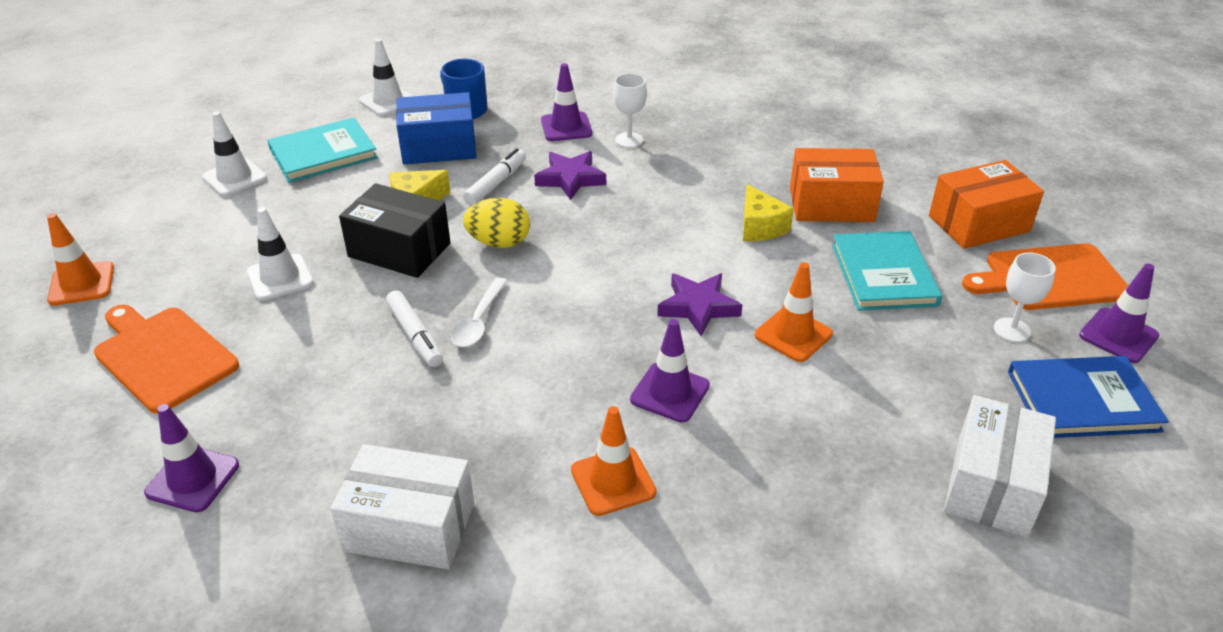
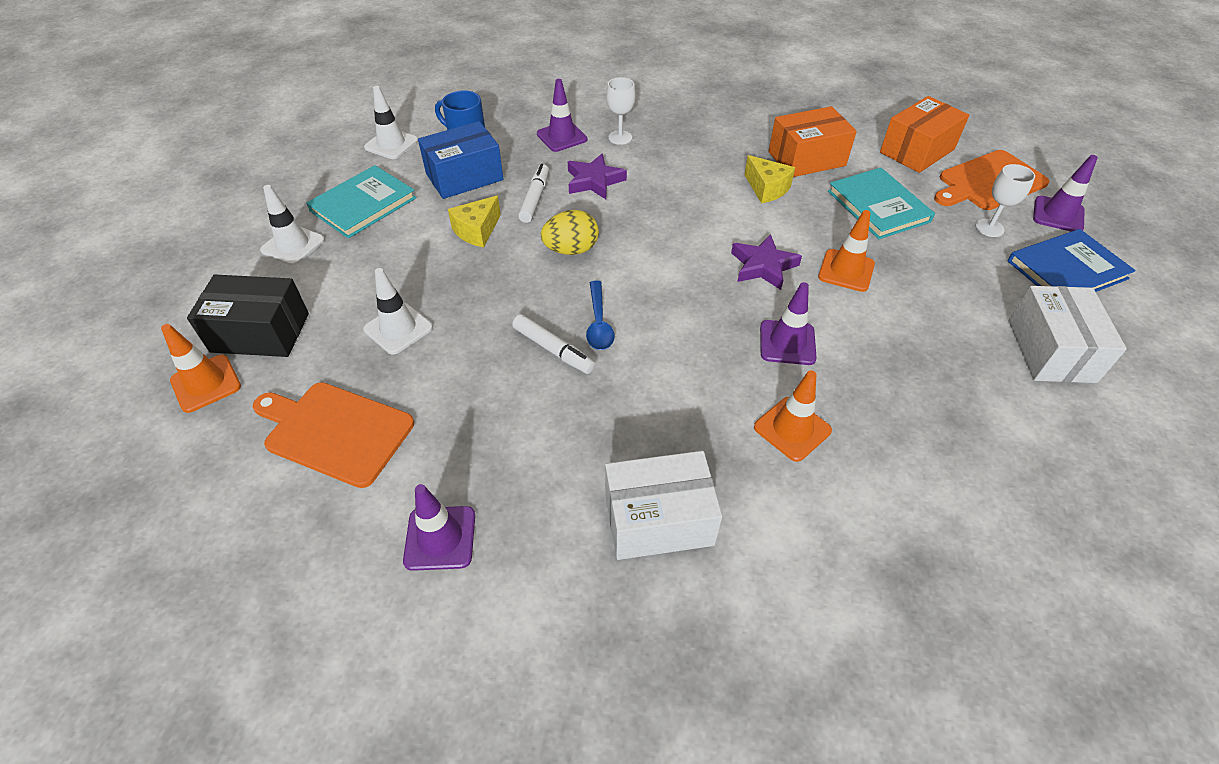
camera: 20 degrees left, 10 degrees up
black box [339,183,450,278] -> black box moved to [187,274,309,357]
white spoon [451,278,507,347] -> blue spoon [586,281,615,350]

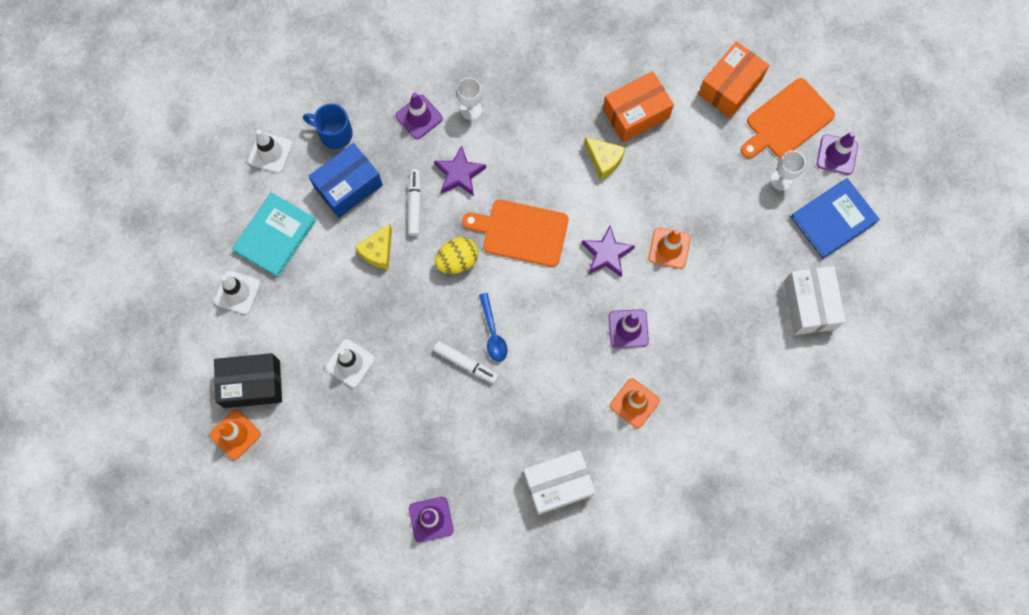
camera: 10 degrees left, 25 degrees up
orange cutting board [253,382,414,488] -> orange cutting board moved to [462,200,569,267]
turquoise book [828,168,935,239] -> none

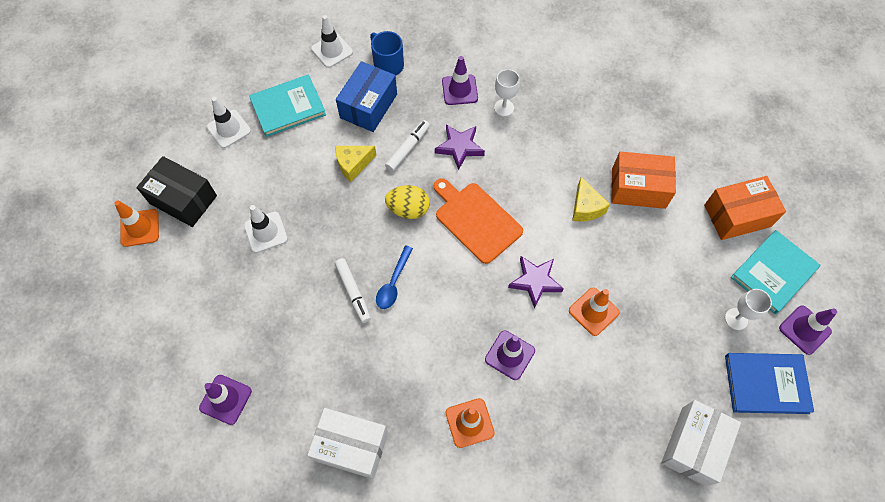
camera: 35 degrees right, 10 degrees down
blue box [309,143,383,218] -> blue box turned 60 degrees counterclockwise [336,61,397,132]
orange cutting board [741,78,835,158] -> turquoise book [731,230,820,314]

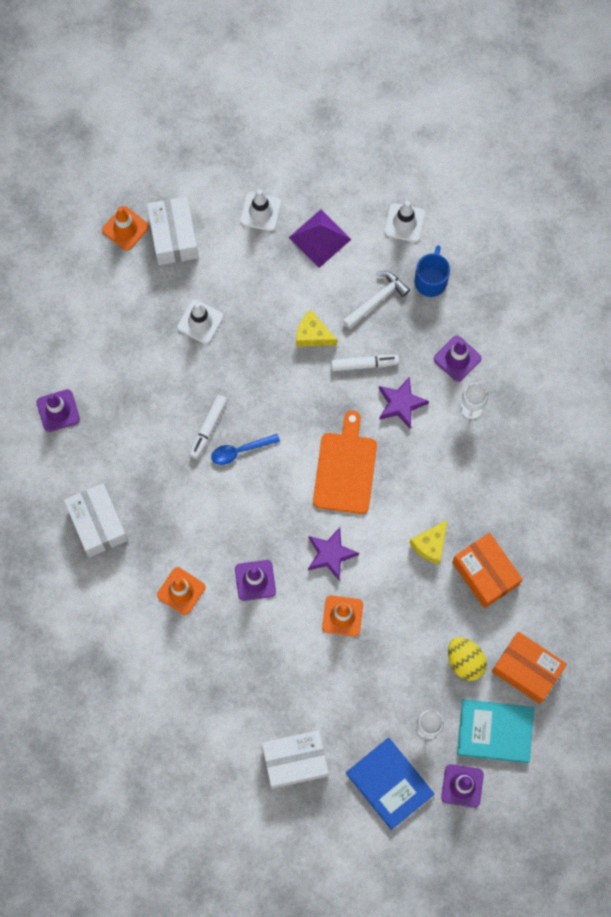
camera: 50 degrees right, 10 degrees up
black box [136,156,217,227] -> white box [147,196,199,265]
turquoise book [249,74,326,137] -> purple pyramid [289,209,352,268]
blue box [336,61,397,132] -> white hammer [343,271,410,329]
yellow egg [385,185,430,219] -> yellow egg moved to [448,637,487,681]

